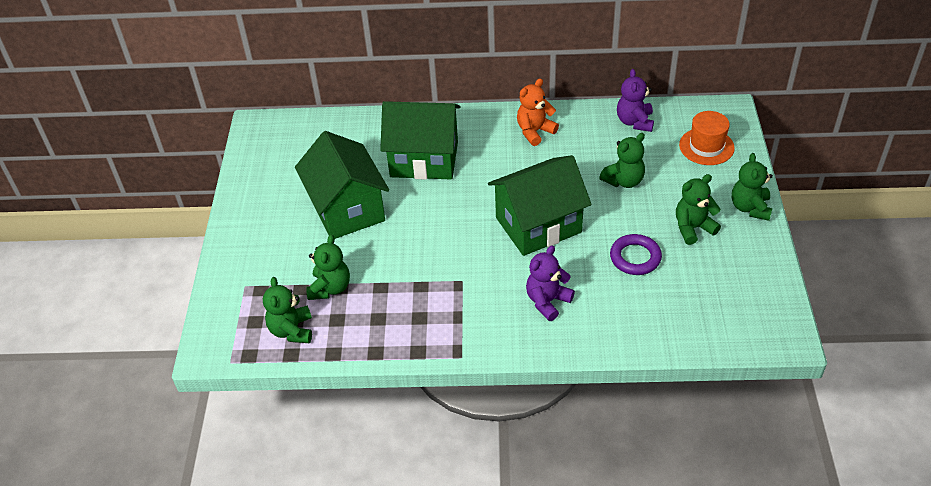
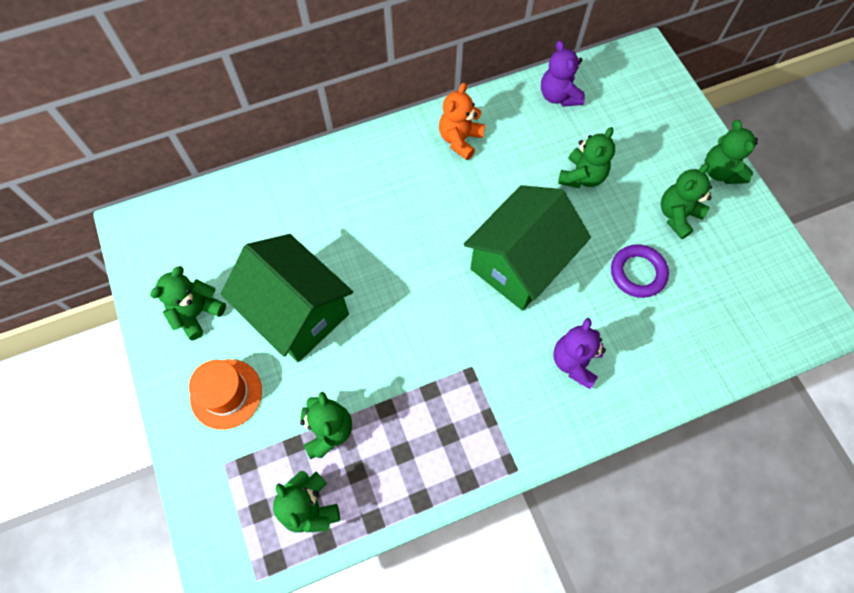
camera: 25 degrees left, 20 degrees up
green house [380,101,460,180] -> none
orange hat [679,111,735,165] -> orange hat moved to [189,359,262,430]
none -> green teddy bear [150,266,226,341]

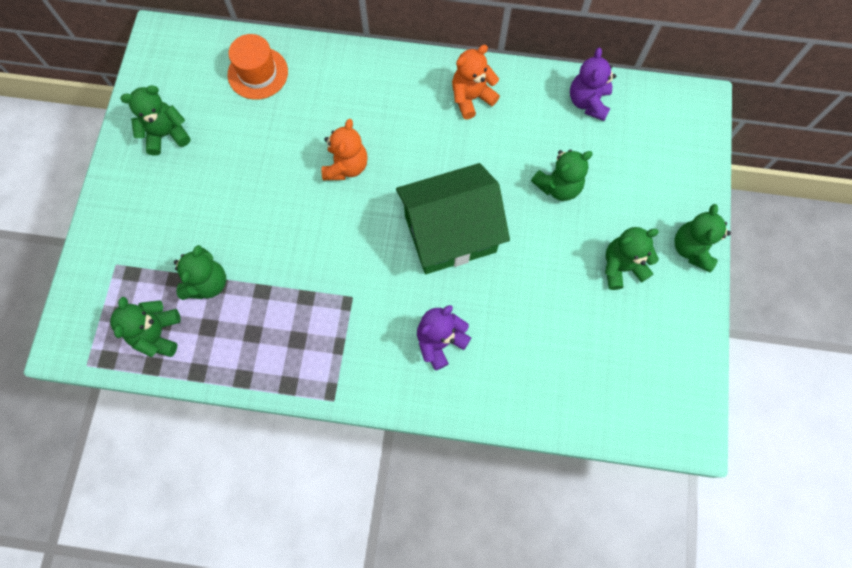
camera: 30 degrees right, 5 degrees up
orange hat [189,359,262,430] -> orange hat moved to [228,34,288,100]
green house [221,234,353,362] -> none
purple ring [611,244,669,298] -> none
none -> orange teddy bear [322,119,368,180]

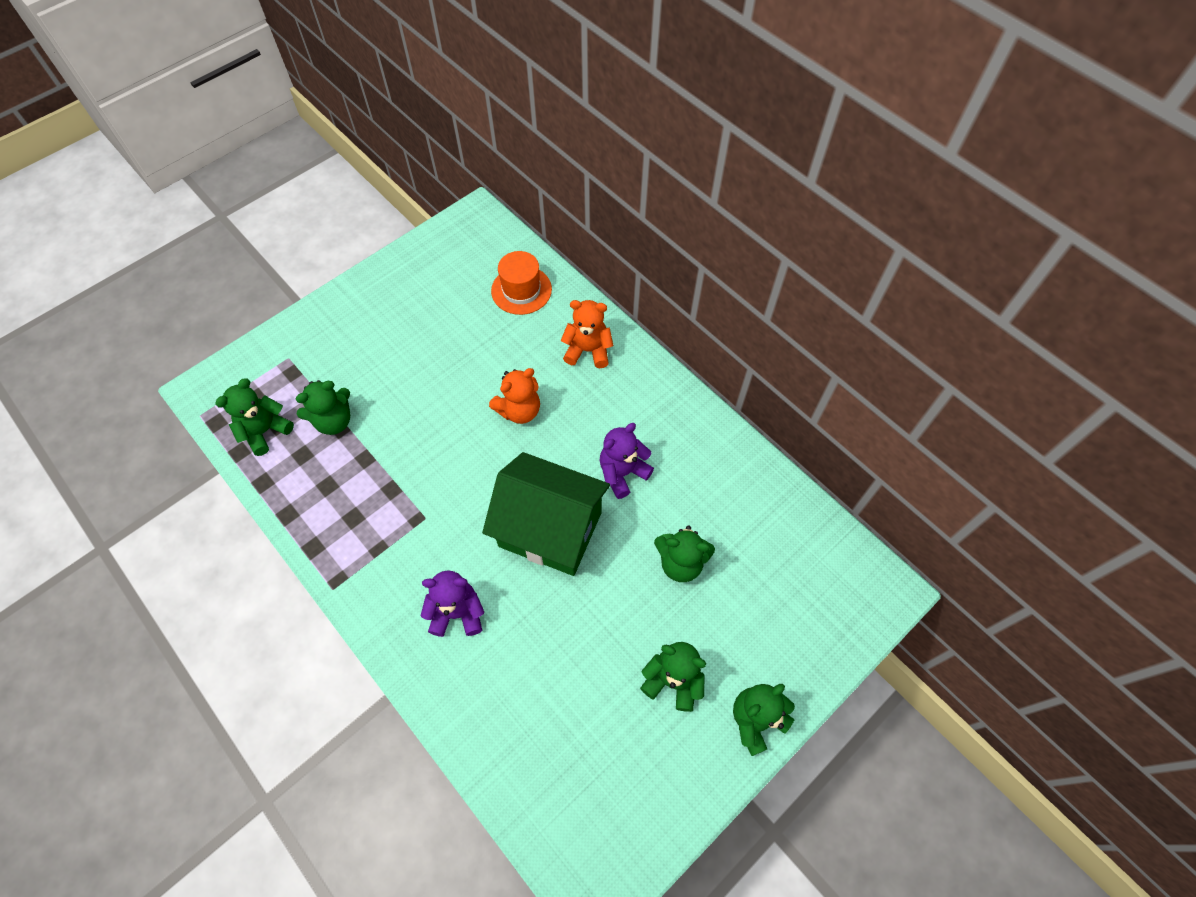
camera: 40 degrees right, 10 degrees down
green teddy bear [120,85,190,156] -> none
orange teddy bear [452,45,500,119] -> orange teddy bear moved to [561,300,614,368]
purple teddy bear [570,48,616,121] -> purple teddy bear moved to [599,423,654,499]

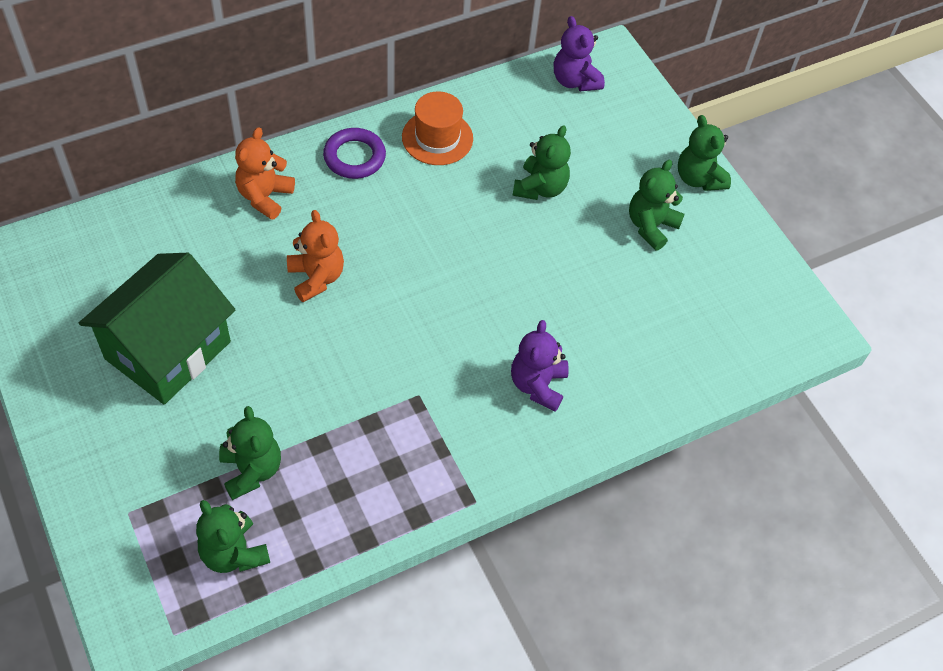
camera: 80 degrees left, 5 degrees down
green house [482,452,610,576] -> green house moved to [79,253,236,405]
orange hat [491,251,552,315] -> orange hat moved to [402,92,473,165]
purple teddy bear [599,423,654,499] -> purple teddy bear moved to [554,16,605,91]
none -> purple ring [323,128,386,179]

